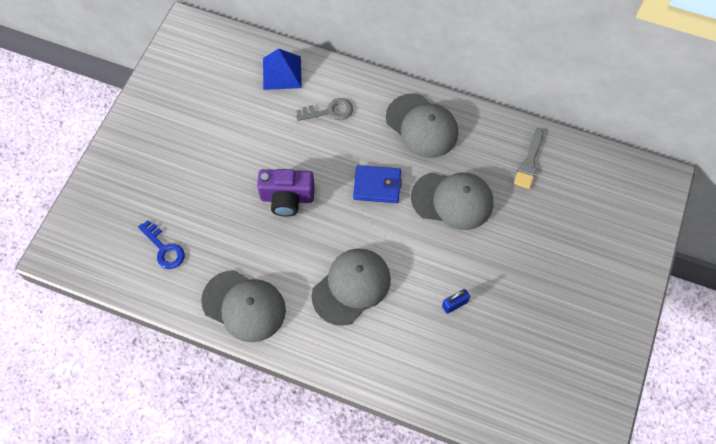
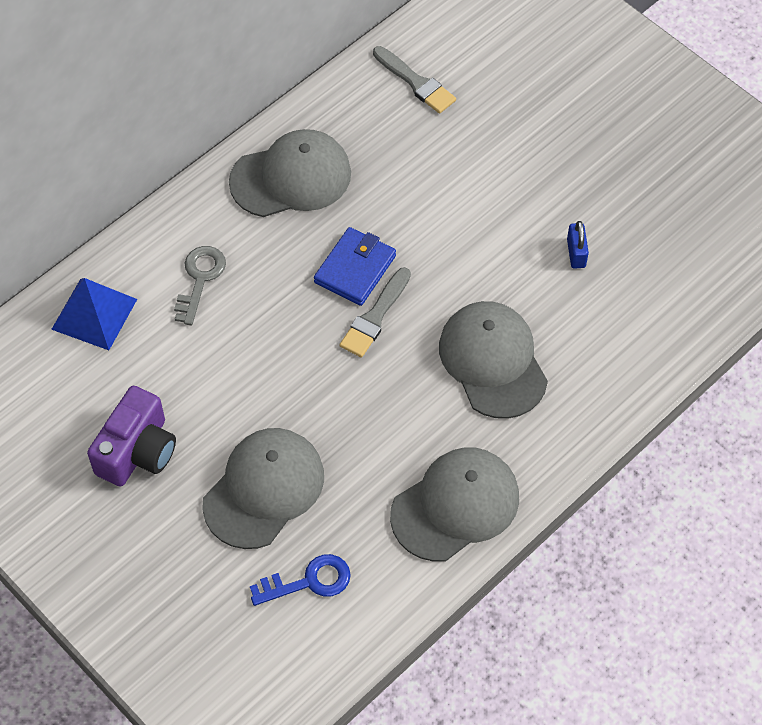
camera: 65 degrees left, 5 degrees down
purple camera [257,169,315,217] -> purple camera moved to [87,386,176,487]
grey cap [411,172,493,230] -> grey cap moved to [202,428,324,549]
none -> grey brush [339,267,411,357]

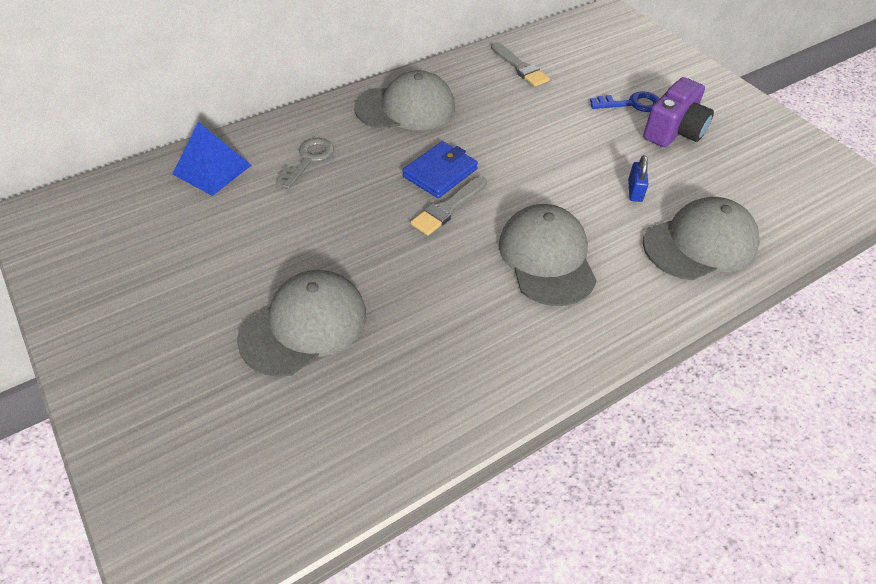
camera: 10 degrees right, 10 degrees down
purple camera [87,386,176,487] -> purple camera moved to [643,77,714,147]
blue key [250,554,351,606] -> blue key moved to [590,91,660,112]
grey cap [390,447,519,562] -> grey cap moved to [643,197,760,280]

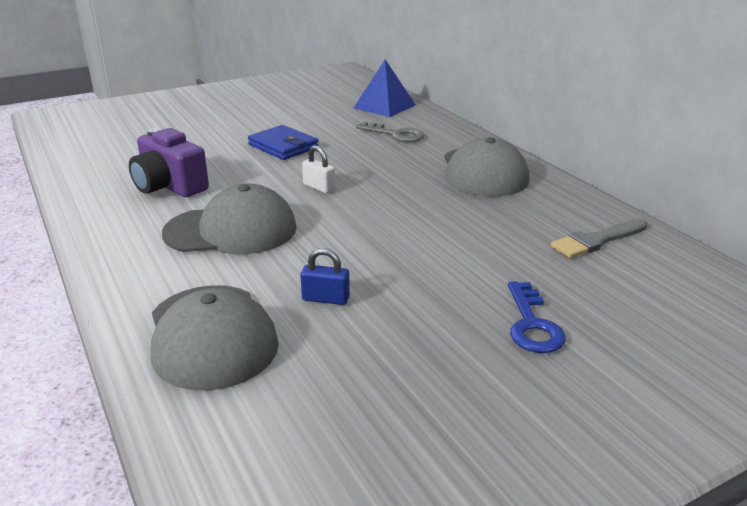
camera: 95 degrees right, 20 degrees down
grey cap [237,270,366,377] -> none
blue wallet [402,141,478,198] -> blue wallet moved to [248,125,319,160]
grey brush [411,177,487,235] -> white padlock [302,145,335,193]
purple camera [643,77,714,147] -> purple camera moved to [129,128,209,197]

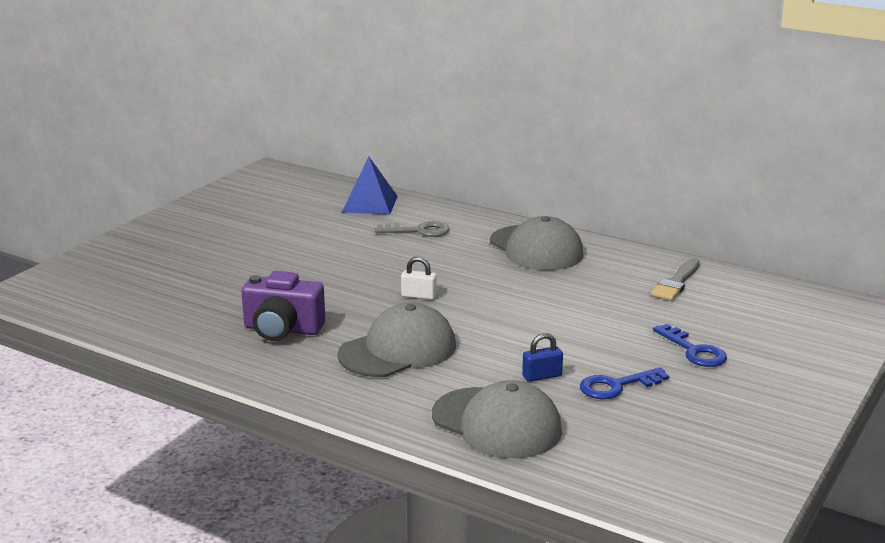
camera: 30 degrees left, 5 degrees down
blue wallet [248,125,319,160] -> none
none -> blue key [580,367,669,399]

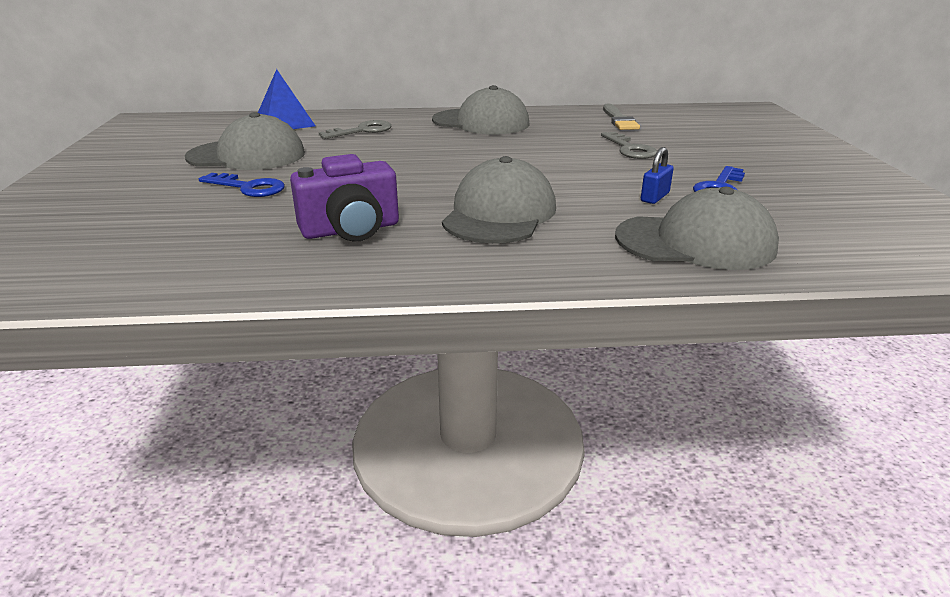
camera: 35 degrees left, 5 degrees up
white padlock [401,257,437,300] -> none
blue key [653,324,727,367] -> blue key moved to [199,173,285,197]
none -> grey cap [185,112,305,170]
none -> grey key [601,132,657,159]

